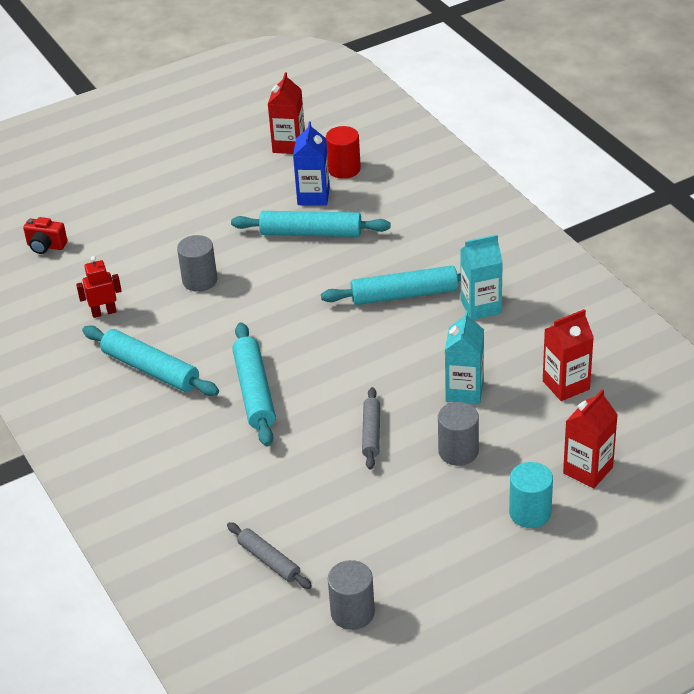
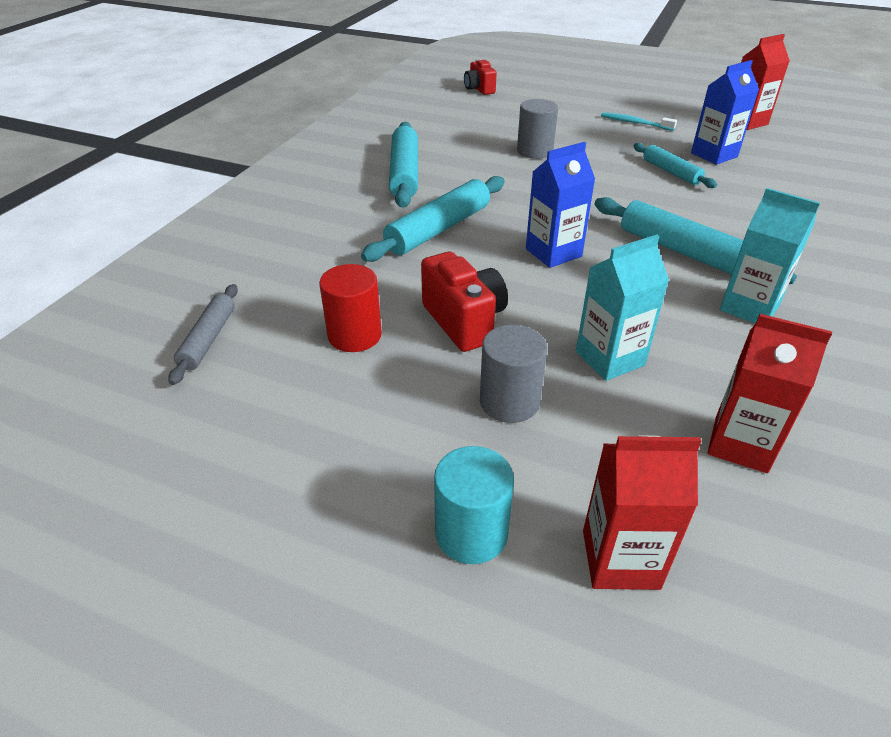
camera: 50 degrees right, 0 degrees up
red robot [76,256,122,318] -> none
turquoise rolling pin [231,211,390,237] -> turquoise rolling pin [634,143,717,188], size x0.61
red cylinder [326,126,361,179] -> red cylinder moved to [319,264,382,352]
grey cylinder [328,560,375,630] -> none
grey rolling pin [362,387,380,469] -> red camera [421,252,508,352]
none -> blue carton [526,142,595,268]
none -> turquoise toothbrush [601,112,677,131]

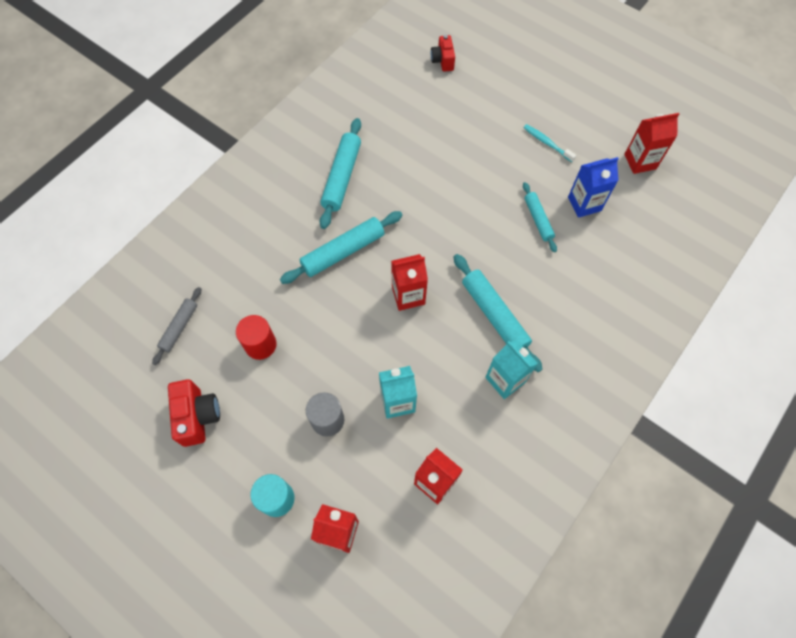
camera: 15 degrees right, 25 degrees up
red camera [421,252,508,352] -> red camera moved to [168,379,220,447]
grey cylinder [517,99,558,159] -> none
blue carton [526,142,595,268] -> red carton [391,254,428,311]

